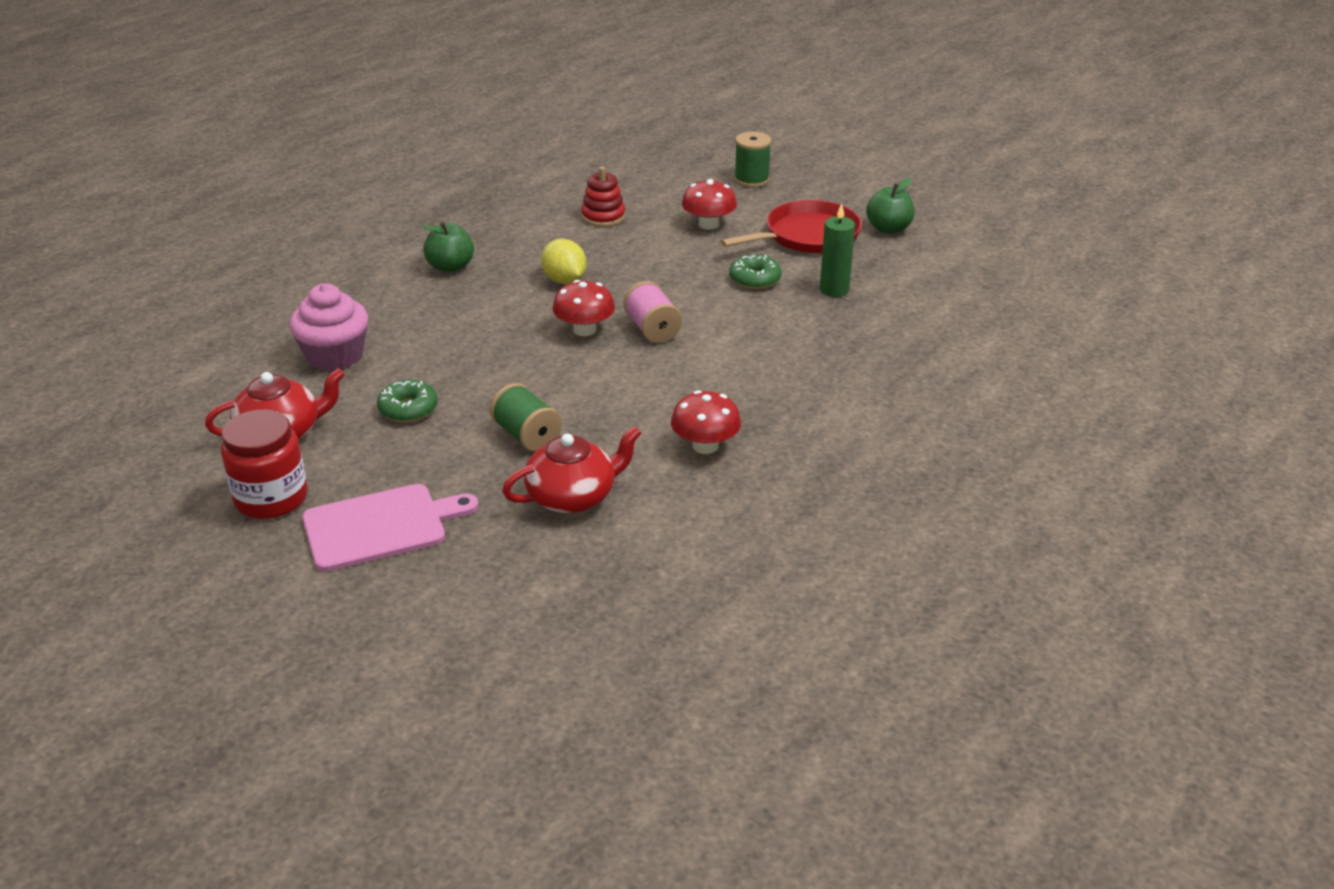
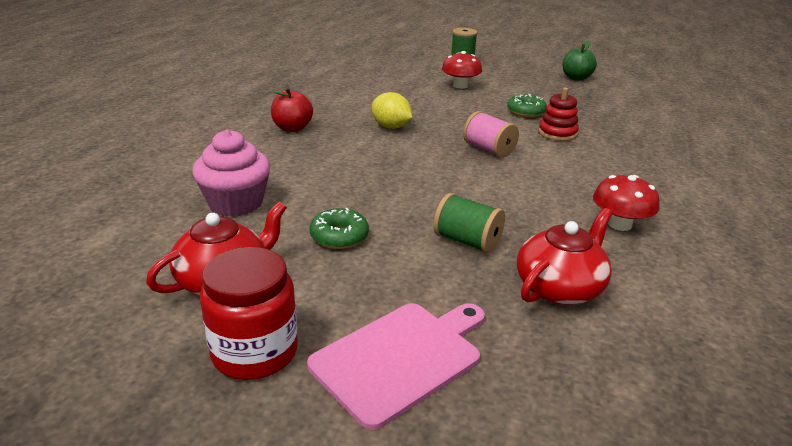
camera: 20 degrees left, 5 degrees down
green apple [423,222,474,273] -> red apple [271,88,313,132]
red mushroom [553,280,615,336] -> none
red stacking toy [581,167,625,227] -> red stacking toy moved to [538,87,579,141]
red pan [721,200,862,253] -> none
green candle [820,204,855,297] -> none

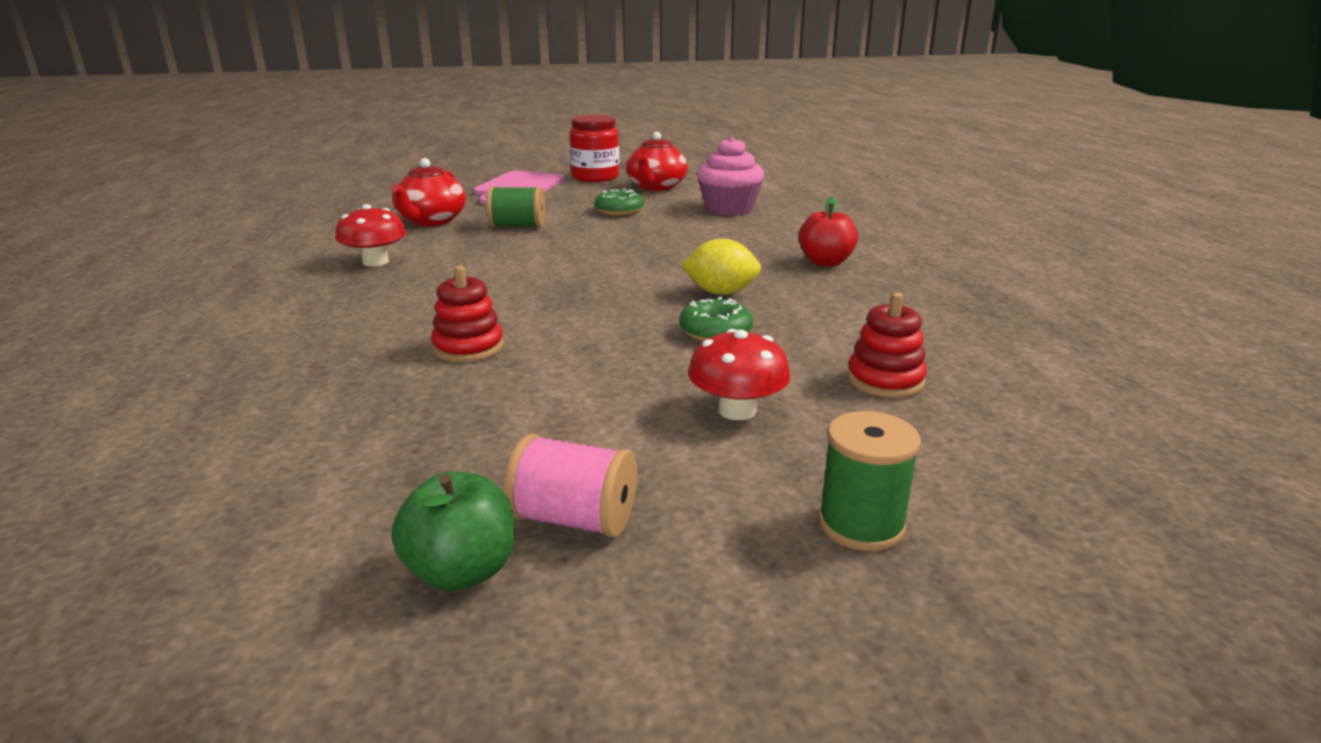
camera: 150 degrees right, 5 degrees down
pink spool [463,111,519,158] -> pink spool moved to [504,434,637,538]
green donut [507,94,547,117] -> green donut moved to [680,297,753,341]
none -> red stacking toy [847,293,927,398]

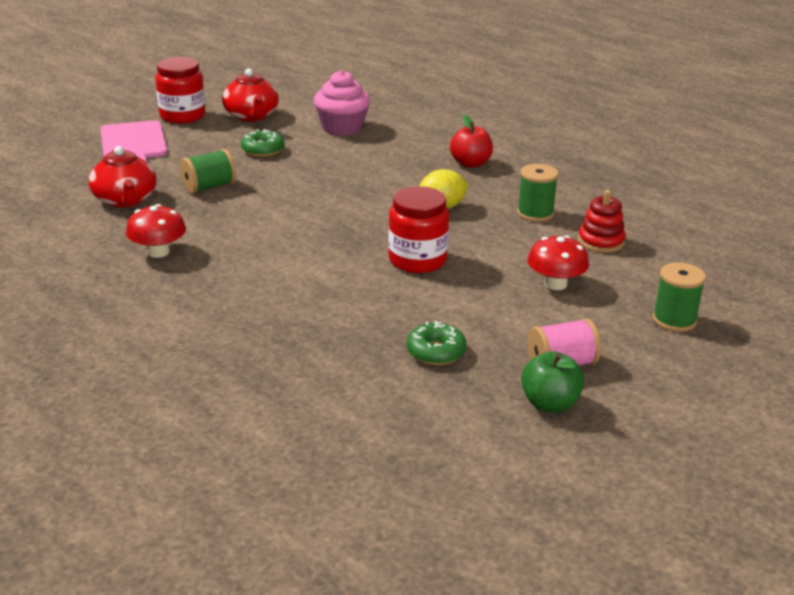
camera: 35 degrees left, 5 degrees up
red stacking toy [431,265,504,362] -> none
green donut [680,297,753,341] -> green donut moved to [407,321,467,365]
none -> red jar [388,186,449,273]
none -> green spool [517,164,558,222]

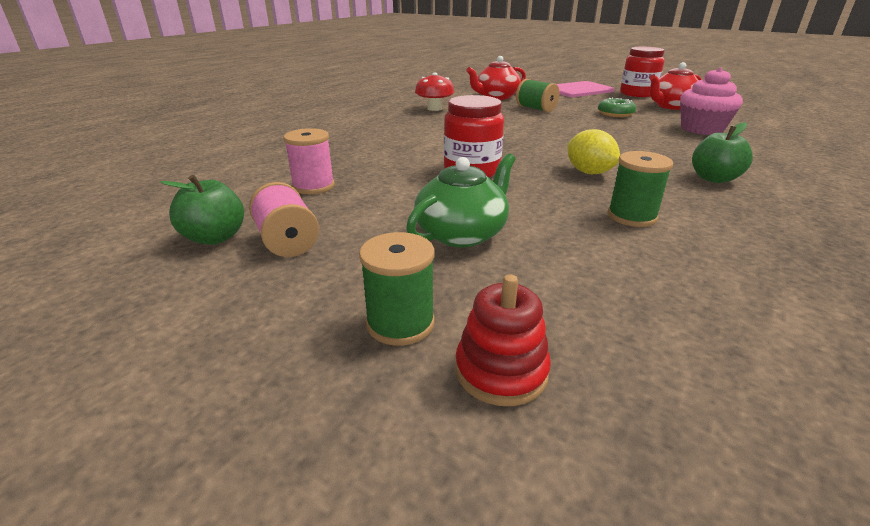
camera: 80 degrees right, 0 degrees up
green donut [407,321,467,365] -> pink spool [284,128,335,194]
red apple [450,115,493,168] -> green apple [692,122,753,183]
red mushroom [527,235,589,290] -> green teapot [406,154,516,247]
red stacking toy [578,190,626,253] -> red stacking toy moved to [455,274,551,406]

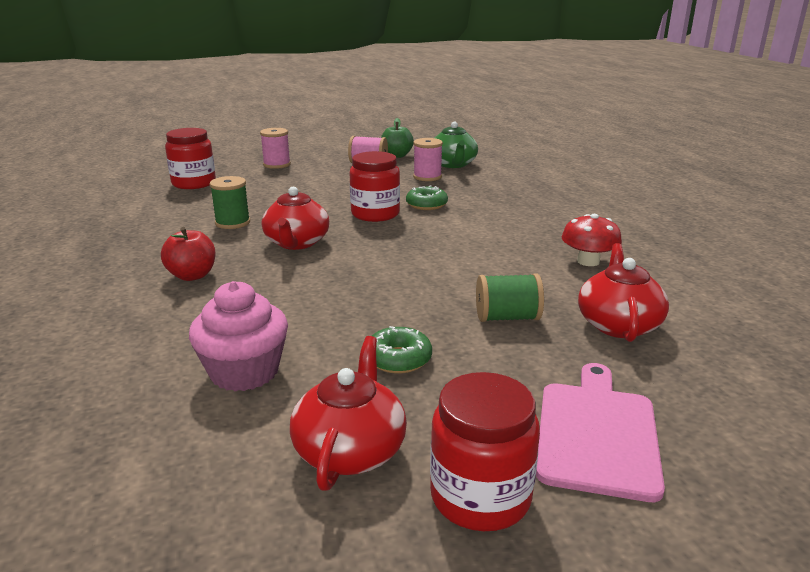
camera: 130 degrees right, 5 degrees down
green spool [359,232,435,346] -> pink spool [260,128,291,169]
green teapot [406,154,516,247] -> green teapot moved to [435,122,478,168]
red stacking toy [455,274,551,406] -> none
yellow lemon [567,129,620,174] -> red teapot [262,187,329,250]
green apple [692,122,753,183] -> red apple [161,227,216,281]
none -> red jar [165,128,216,189]
none -> green donut [406,185,448,210]

